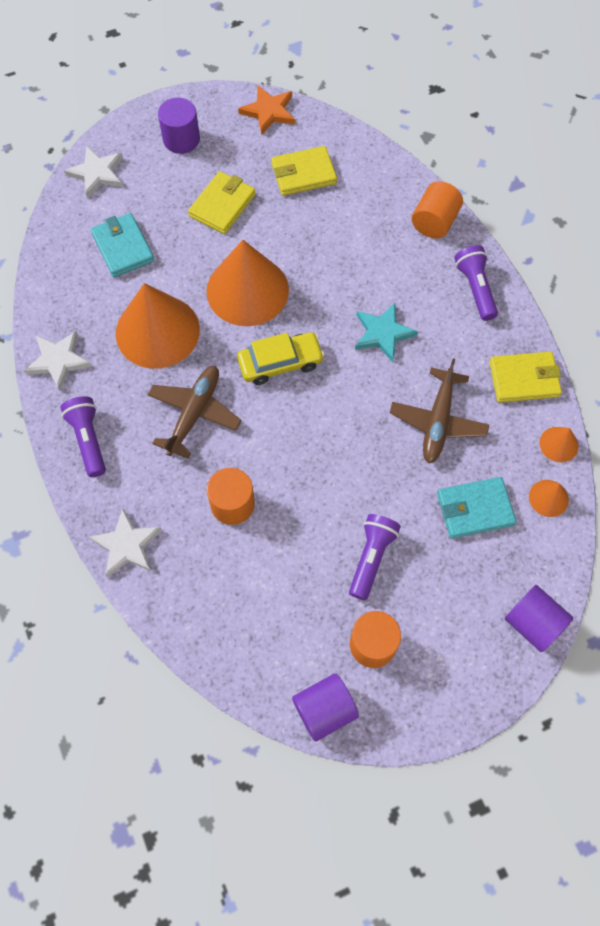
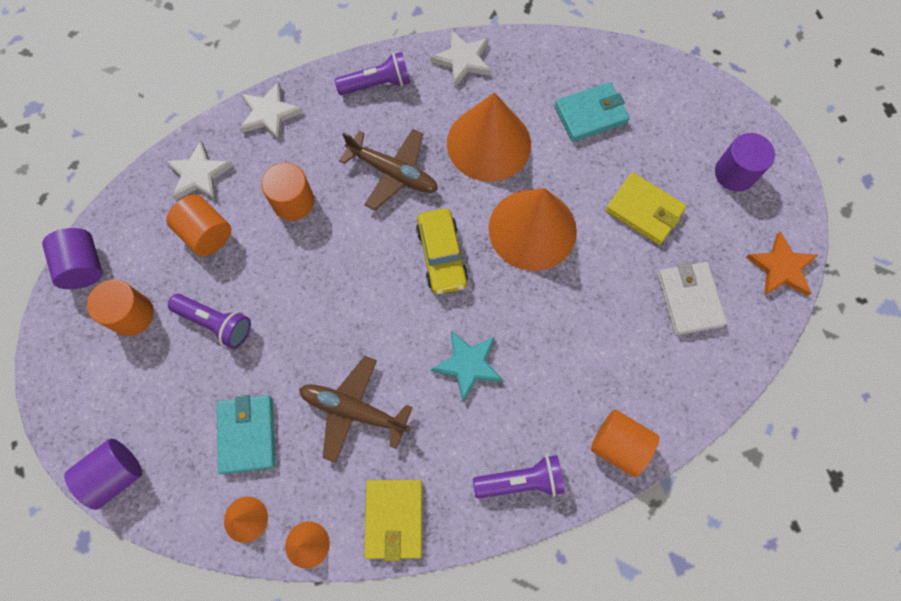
camera: 95 degrees right, 5 degrees up
white star [64,146,123,198] -> white star moved to [165,141,233,200]
yellow wallet [271,146,337,196] -> white wallet [657,262,727,335]
none -> orange cylinder [166,195,231,256]

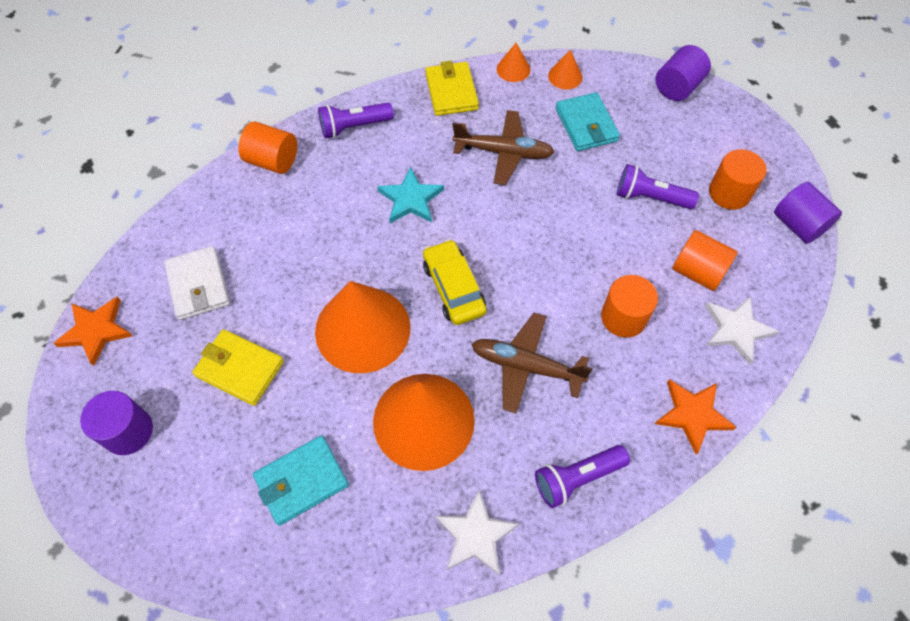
camera: 170 degrees right, 10 degrees down
white star [239,82,303,142] -> orange star [655,379,736,454]

